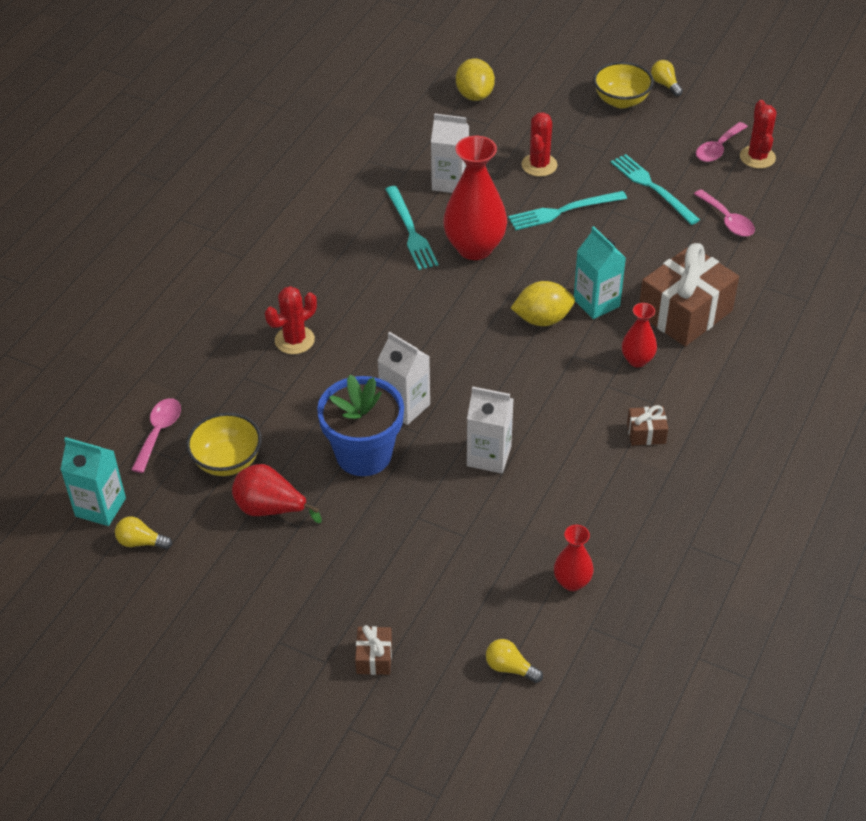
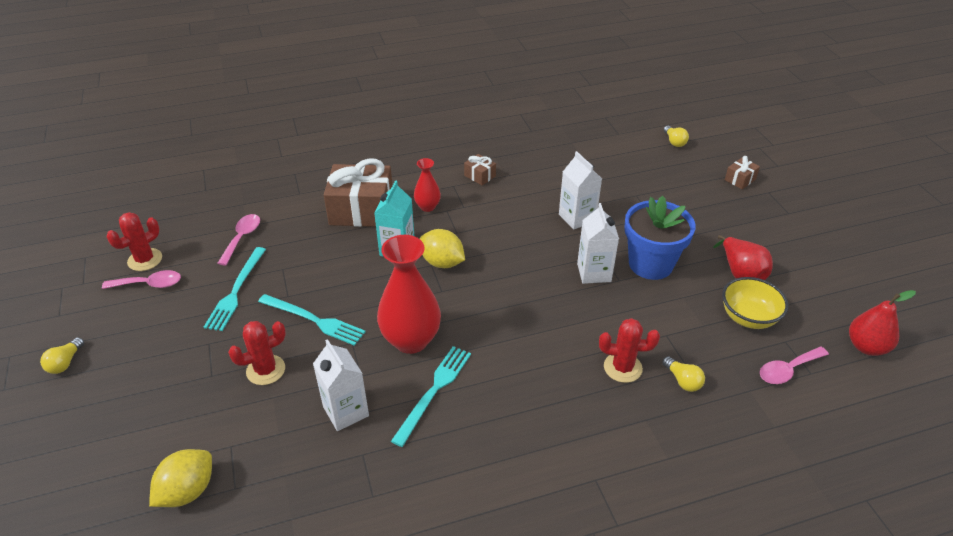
camera: 135 degrees left, 5 degrees down
turquoise carton [60,437,126,526] -> red pear [849,290,916,356]
yellow light bulb [115,517,172,549] -> yellow light bulb moved to [662,356,705,392]
red vase [554,525,594,591] -> none
yellow bowl [593,62,654,108] -> none

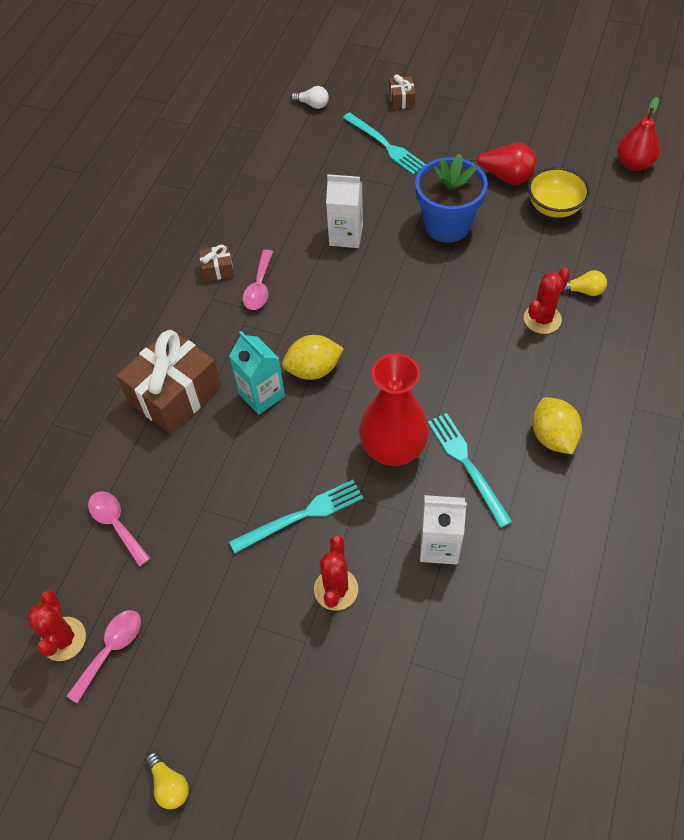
camera: 50 degrees left, 15 degrees up
yellow lemon [149,449,212,507] -> yellow lemon moved to [532,397,582,454]
turquoise fork [204,247,266,331] -> turquoise fork moved to [343,112,426,175]
red vase [414,158,441,212] -> none
white carton [577,203,619,284] -> none
yellow light bulb [664,126,689,147] -> white light bulb [291,86,329,109]
pink spoon [760,347,829,384] -> pink spoon moved to [243,250,273,310]

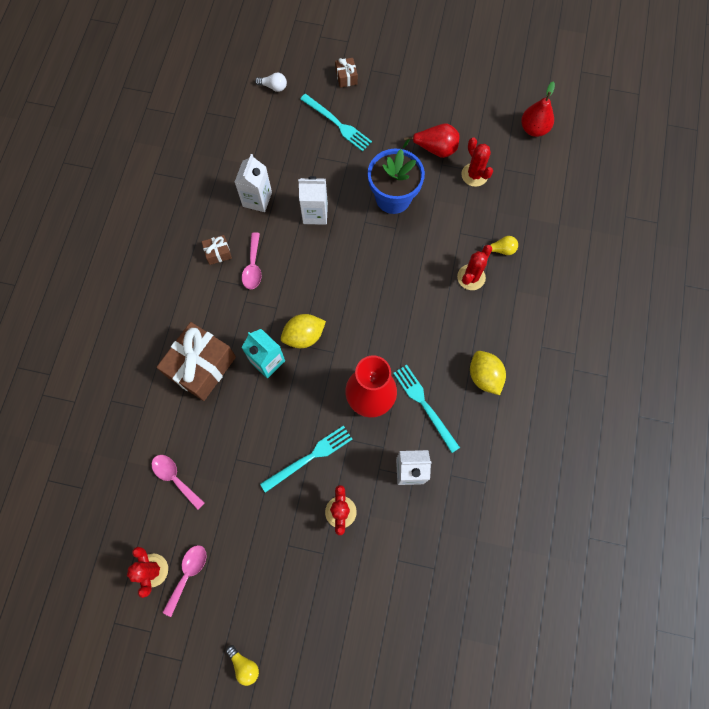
camera: 10 degrees left, 15 degrees up
yellow bowl [528,167,590,218] -> red cactus [461,137,493,187]
none -> white carton [235,154,272,212]

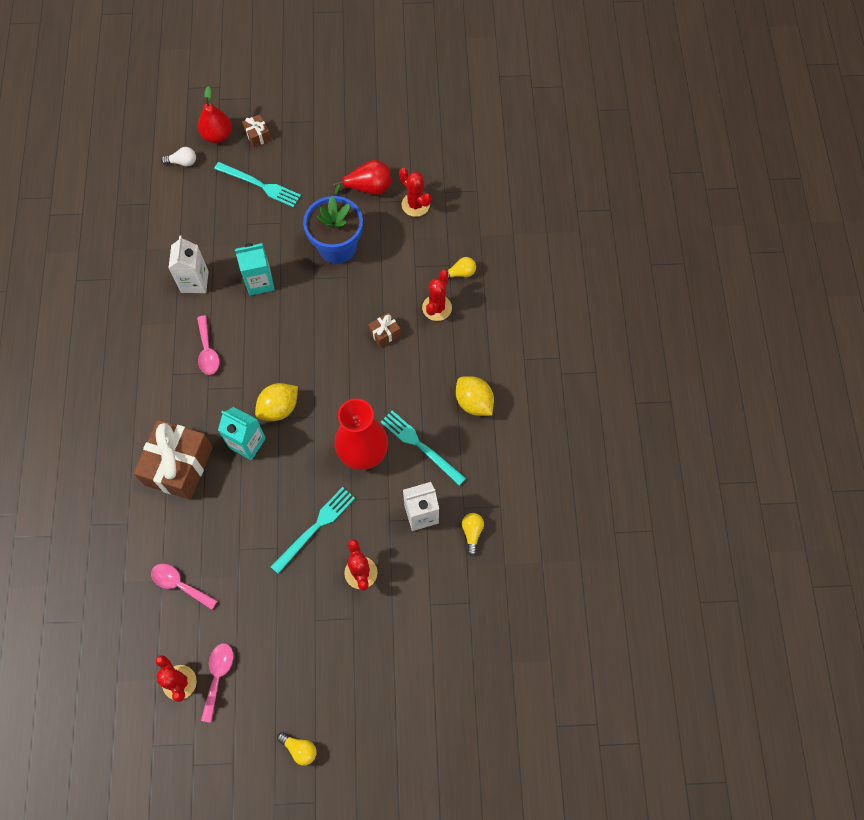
camera: 15 degrees left, 5 degrees down
brown gift [202,235,232,265] -> brown gift moved to [368,313,401,347]
white carton [298,176,328,225] -> turquoise carton [235,243,275,295]
red pear [521,81,555,137] -> red pear moved to [198,86,232,143]
none -> yellow light bulb [462,513,484,556]

